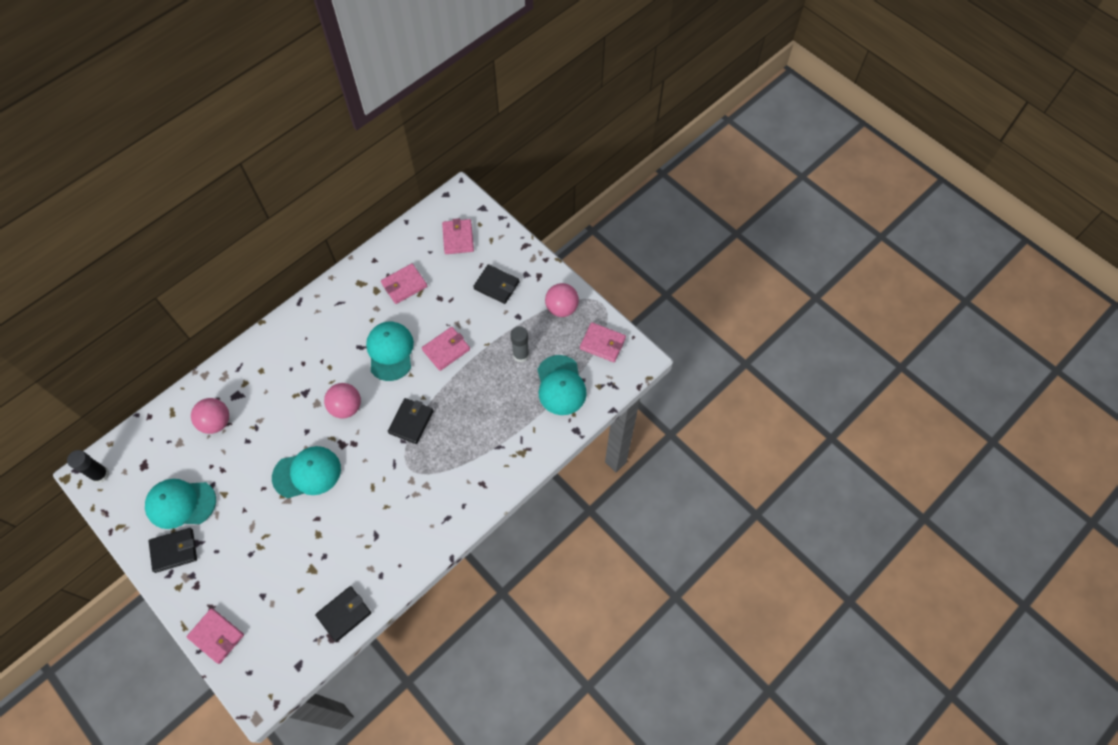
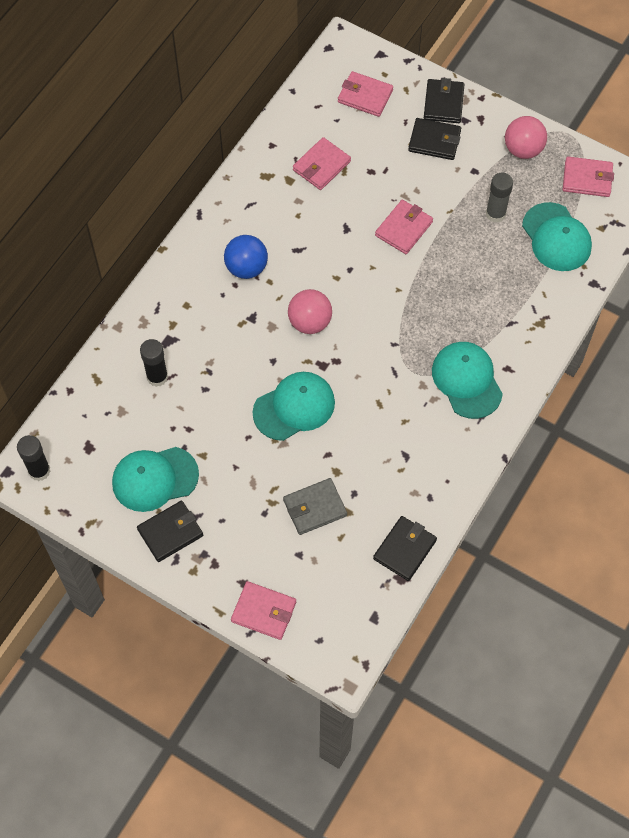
camera: 15 degrees left, 0 degrees up
pink ball [191,398,229,434] -> black glue stick [140,339,168,387]
turquoise cap [366,322,414,381] -> turquoise cap moved to [432,342,503,419]
black wallet [388,398,434,444] -> black wallet moved to [424,78,465,123]
pink wallet [442,218,474,254] -> pink wallet turned 45 degrees counterclockwise [338,71,393,117]
none -> blue ball [224,235,268,279]
none -> grey wallet [283,478,347,535]

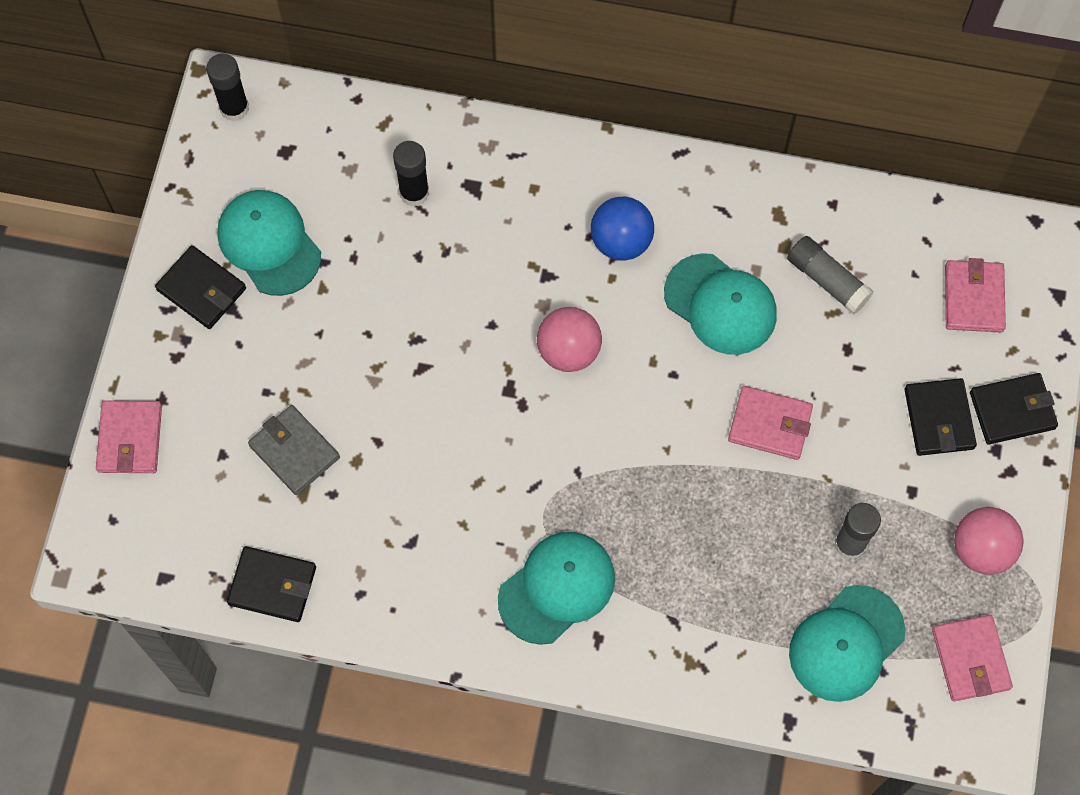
camera: 70 degrees right, 5 degrees up
turquoise cap [253,372,335,441] -> turquoise cap moved to [664,253,777,355]
pink wallet [293,137,351,190] -> grey glue stick [787,236,874,314]

